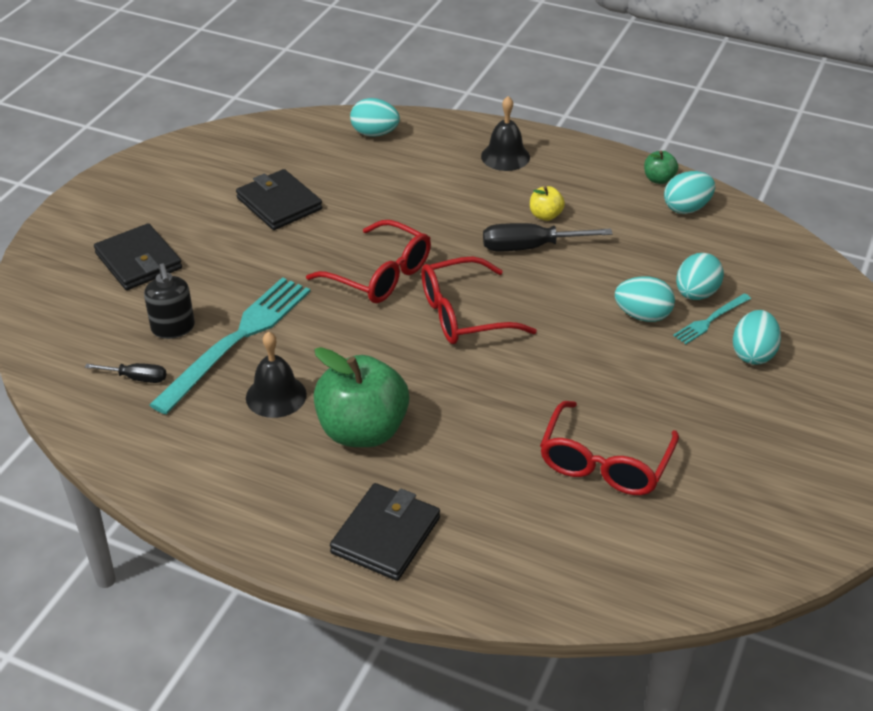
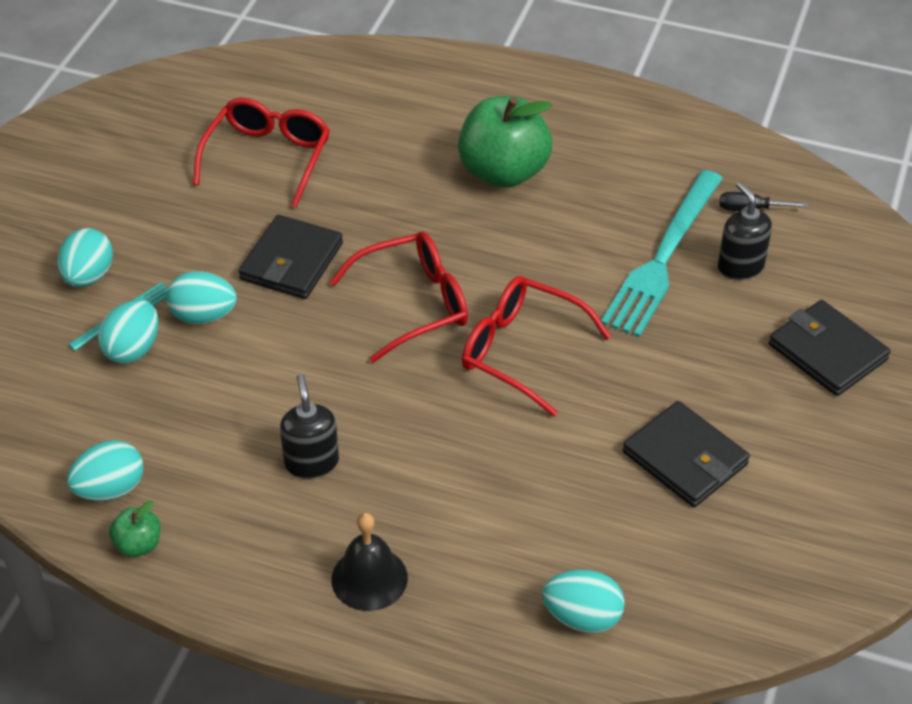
camera: 175 degrees right, 5 degrees up
black bell [246,331,307,418] -> none
black wallet [330,483,440,581] -> black wallet moved to [239,215,343,299]
black screwdriver [483,223,613,251] -> none
yellow apple [530,186,565,221] -> black soap dispenser [280,374,339,479]

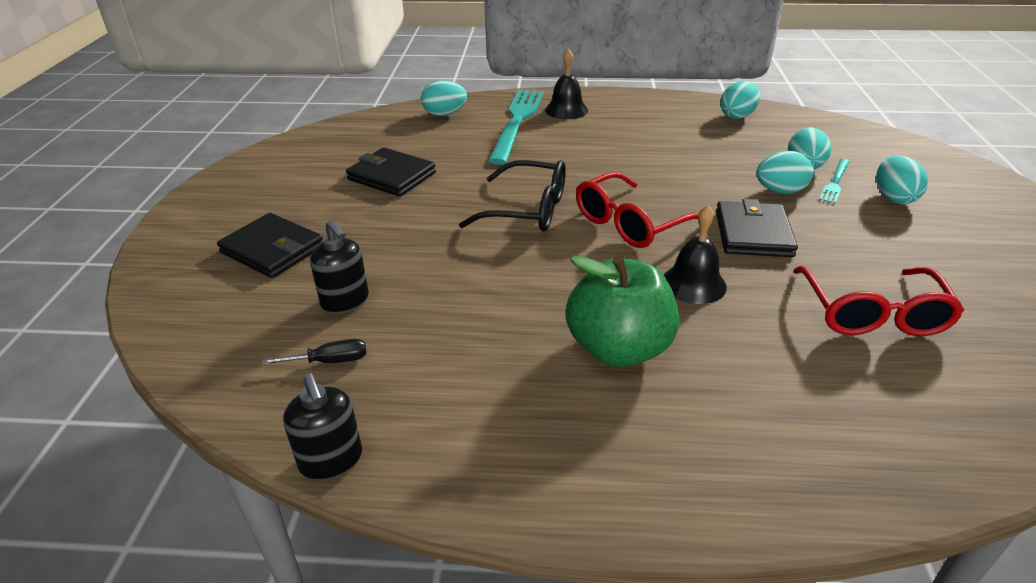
camera: 165 degrees right, 10 degrees down
green apple [109,501,161,557] -> none
black soap dispenser [280,374,339,479] -> black soap dispenser moved to [283,373,362,481]
red glasses [462,276,611,417] -> black glasses [459,160,566,232]
turquoise fork [601,170,723,337] -> turquoise fork moved to [488,90,544,165]
none -> black bell [664,205,727,304]

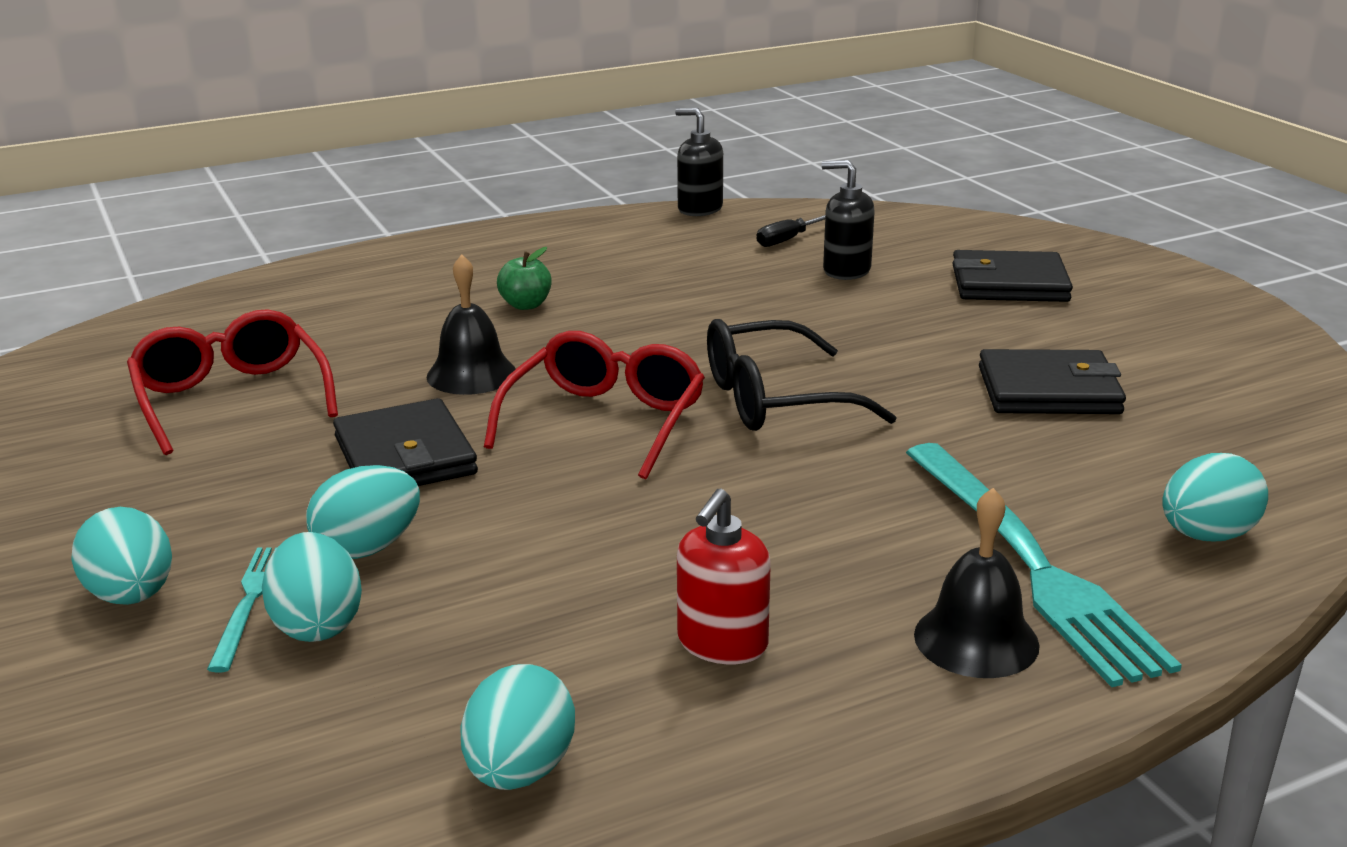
camera: 150 degrees right, 10 degrees down
green apple [565,256,679,367] -> green apple [497,247,551,310], size x0.45
none -> red soap dispenser [677,489,771,664]

